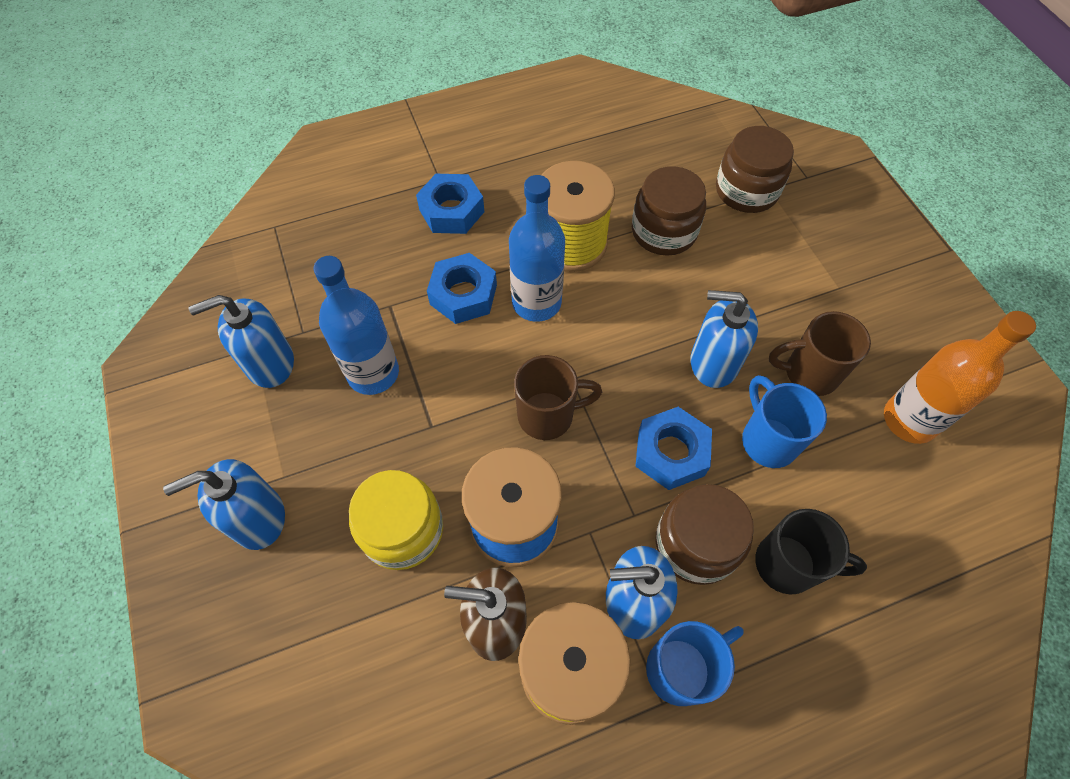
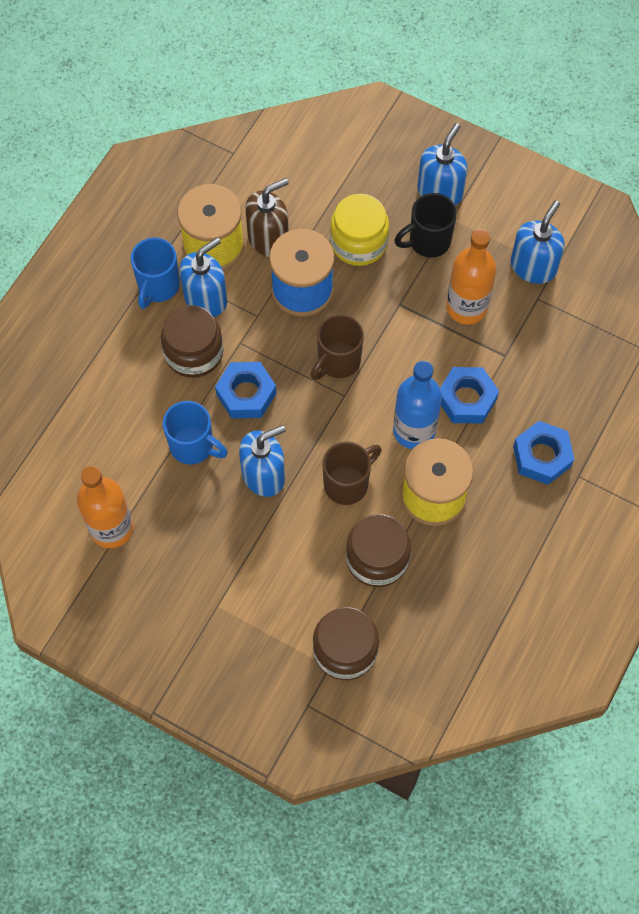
camera: 140 degrees right, 5 degrees up
blue bottle [314,256,399,395] -> orange bottle [446,229,496,325]
black mug [755,509,867,595] -> black mug moved to [394,193,457,258]
brown mug [769,311,871,396] -> brown mug moved to [322,441,382,505]

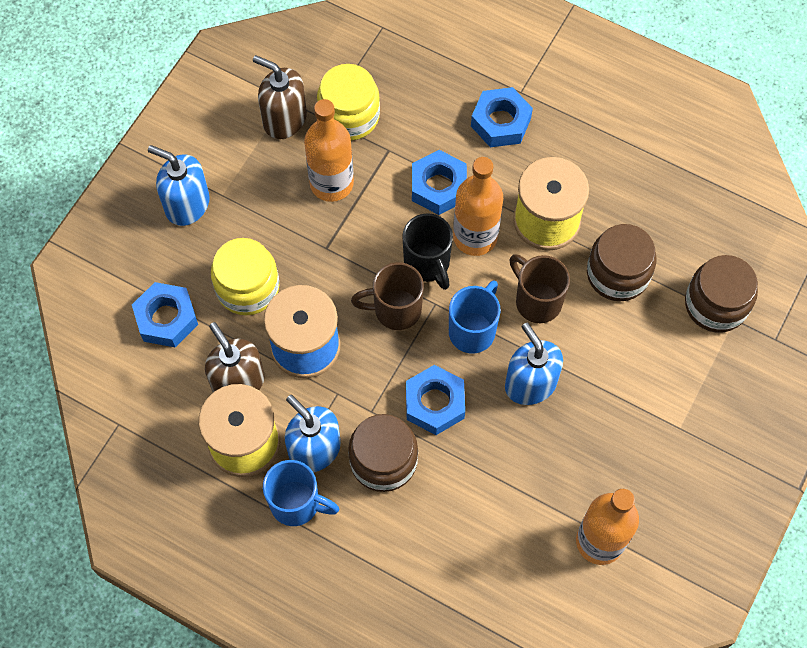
camera: 90 degrees left, 0 degrees up
blue mug [163,401,228,465] -> blue mug moved to [449,280,501,354]
brown mug [311,314,364,380] -> brown mug turned 135 degrees clockwise [351,262,424,330]
blue bottle [393,361,442,449] -> orange bottle [453,157,503,256]
black mug [394,193,457,258] -> black mug moved to [402,213,453,290]
blue soap dispenser [511,201,564,284] -> brown soap dispenser [253,55,307,139]
none -> blue nut [132,282,198,348]
none -> yellow jar [317,64,380,141]

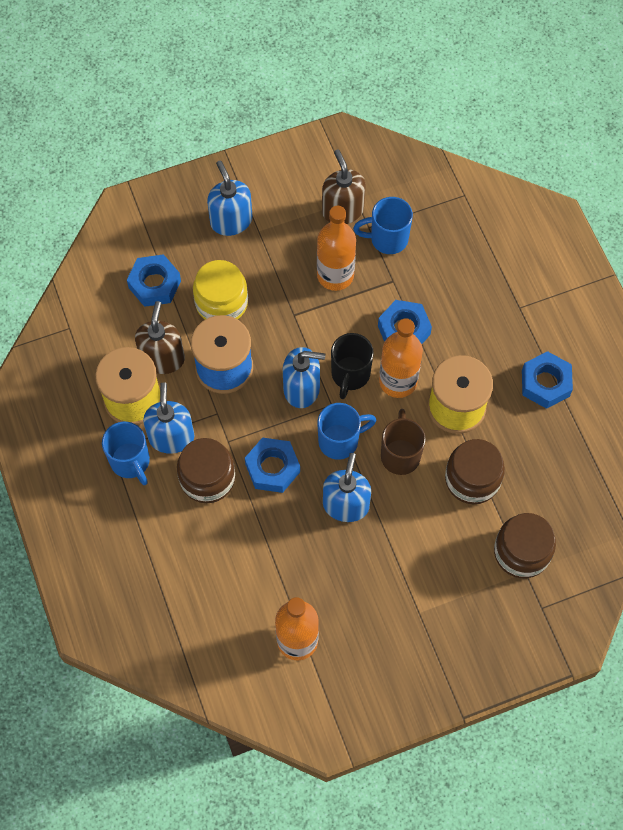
camera: 40 degrees right, 0 degrees up
yellow jar [317,64,380,141] -> blue mug [353,197,413,254]
brown mug [351,262,424,330] -> blue soap dispenser [283,347,325,408]
blue nut [471,87,533,147] -> blue nut moved to [522,351,573,409]

